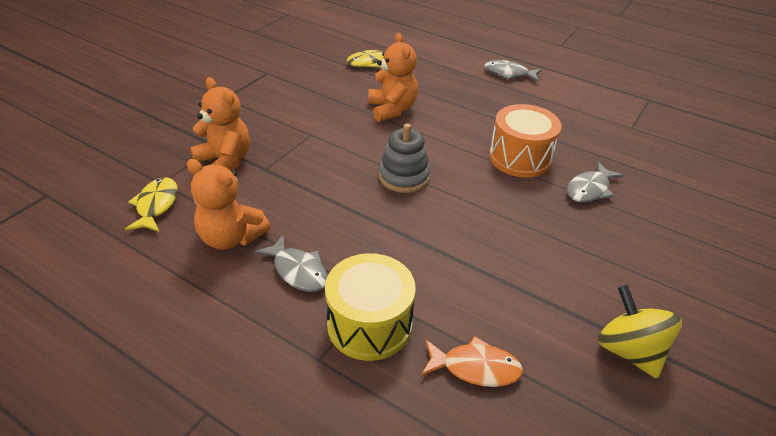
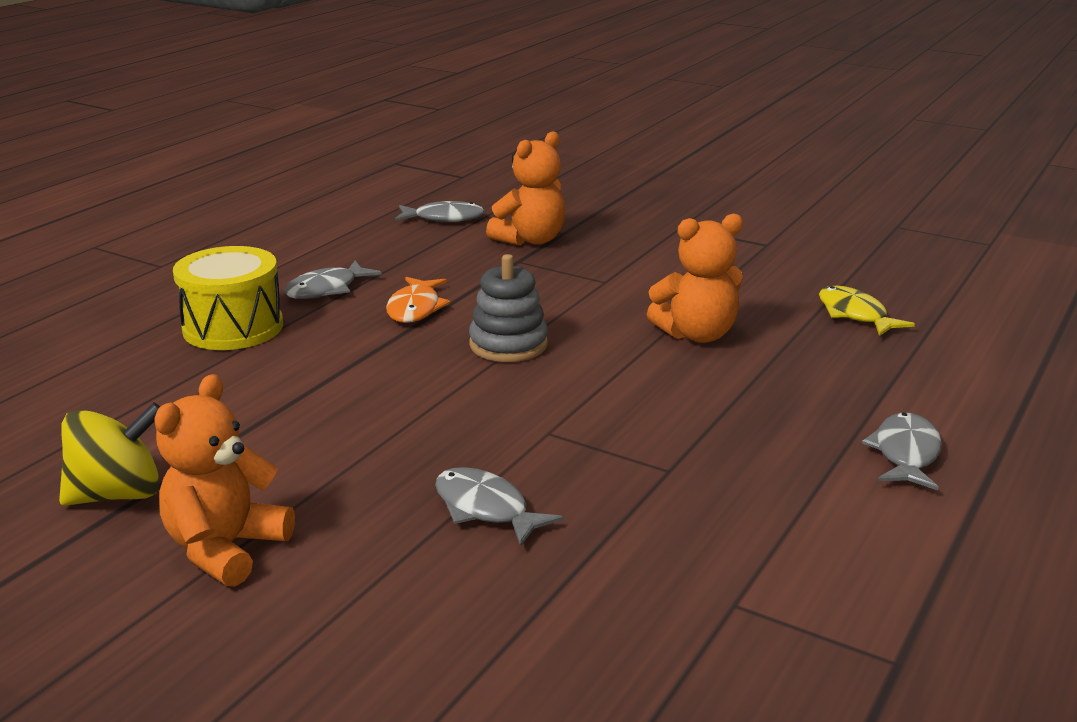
camera: 90 degrees right, 15 degrees down
yellow fish [125,177,178,232] -> grey fish [395,201,485,222]
orange teddy bear [187,159,271,250] -> orange teddy bear moved to [154,374,295,587]
orange fish [421,336,523,387] -> orange fish moved to [386,277,450,323]
orange drum [489,104,562,178] -> none

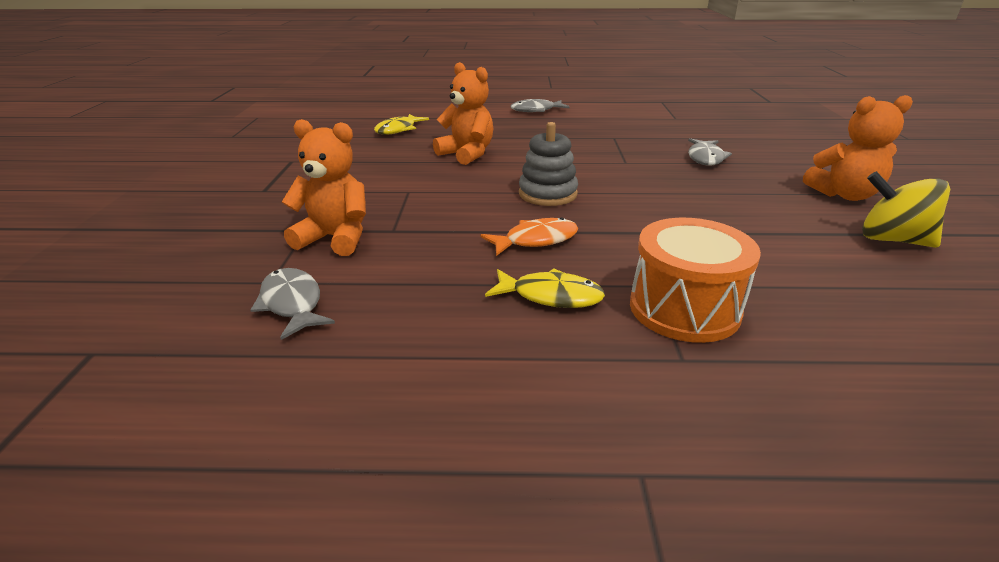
camera: 120 degrees left, 5 degrees up
yellow drum [173,246,283,350] -> orange drum [630,218,761,343]
grey fish [284,261,381,299] -> yellow fish [485,268,605,308]

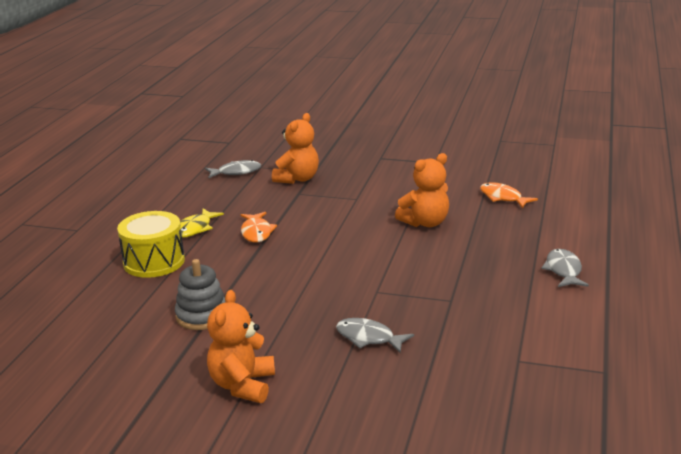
camera: 105 degrees right, 5 degrees down
yellow fish [374,114,429,135] -> orange fish [480,182,538,208]
grey stacking toy [519,122,578,206] -> grey stacking toy moved to [175,259,225,330]
orange drum [630,218,761,343] -> yellow drum [117,211,185,278]
yellow spinning top [862,171,950,248] -> none

